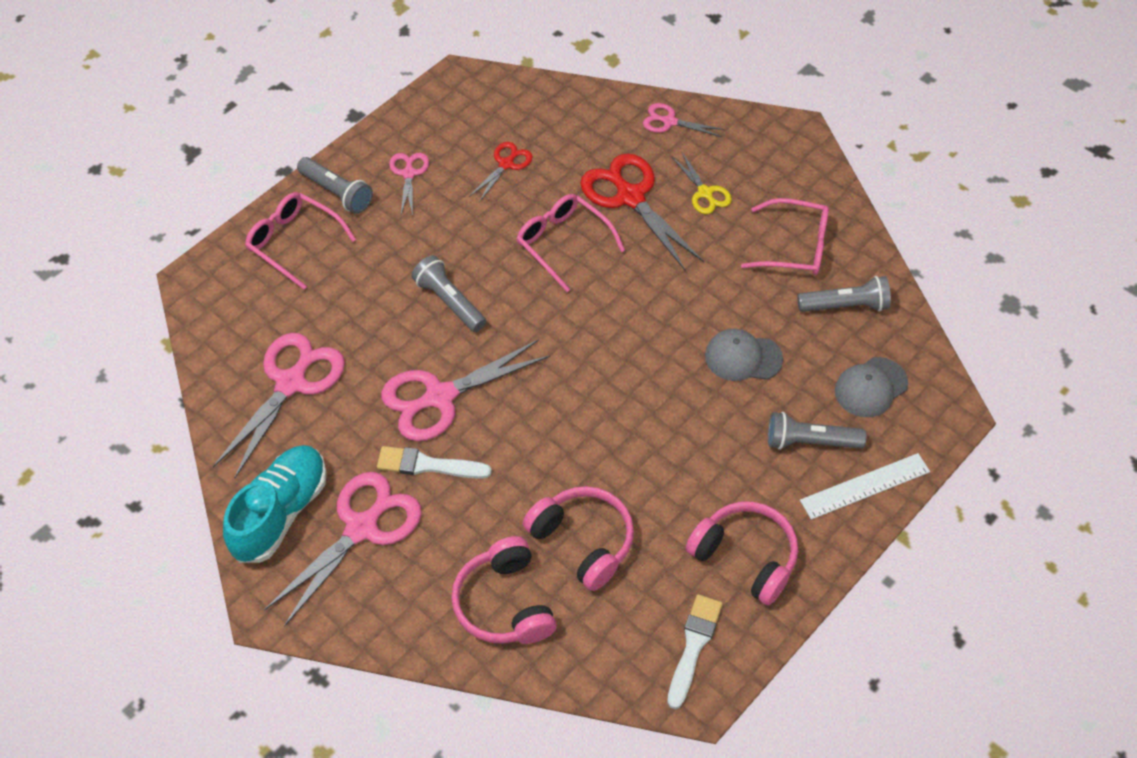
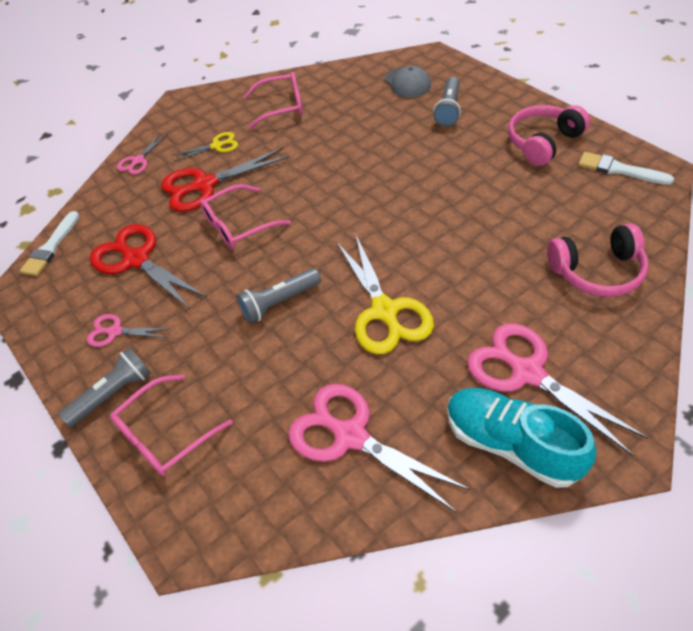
camera: 75 degrees left, 5 degrees down
white brush [377,446,492,479] -> white brush moved to [20,211,79,276]
pink scissors [381,339,550,441] -> yellow scissors [336,235,434,354]
red scissors [469,142,533,202] -> red scissors [90,224,207,309], size x1.88
pink headphones [523,486,634,591] -> none
grey cap [705,329,783,381] -> none
pink glasses [741,198,829,275] -> pink glasses turned 60 degrees clockwise [244,72,303,129]
grey flashlight [797,276,891,312] -> none
white ruler [800,453,930,520] -> none

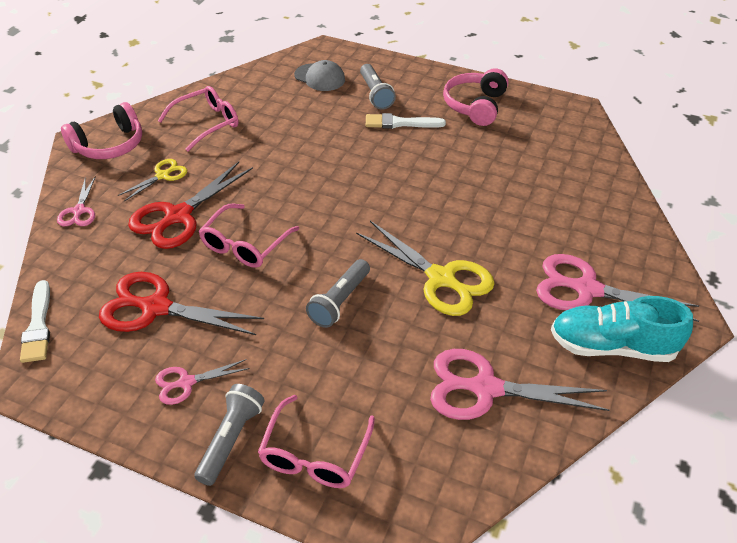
camera: 35 degrees left, 5 degrees down
pink headphones [547,223,649,297] -> pink headphones moved to [61,102,142,159]
white brush [578,152,674,185] -> white brush moved to [366,113,446,129]

